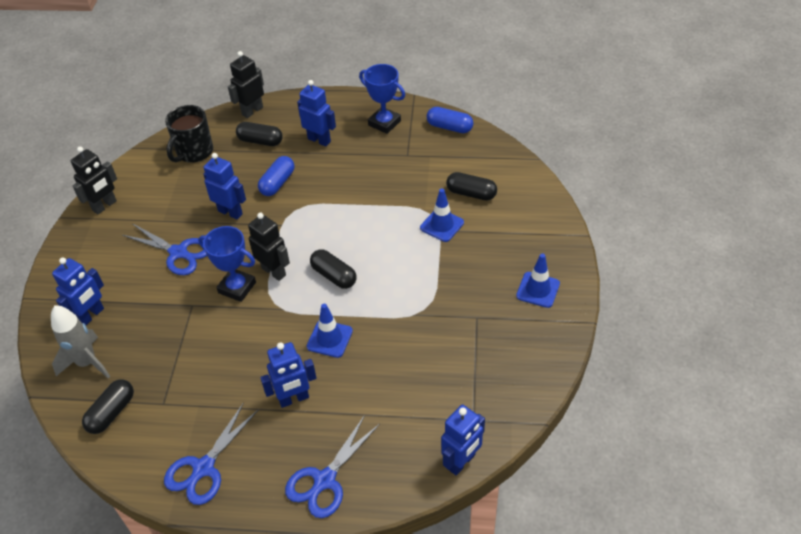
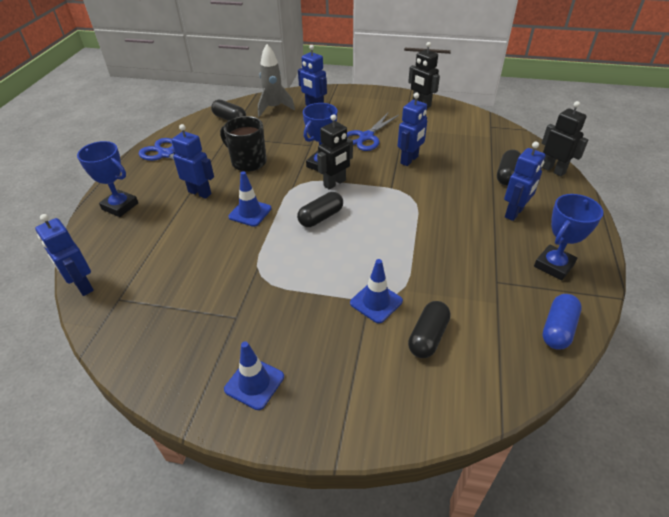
camera: 95 degrees right, 5 degrees down
black mug [165,105,213,163] -> black mug moved to [220,116,267,172]
blue capsule [258,156,295,196] -> none
blue robot [260,342,316,408] -> blue robot turned 135 degrees clockwise [172,124,214,199]
blue scissors [285,415,380,518] -> blue trophy [77,141,138,217]

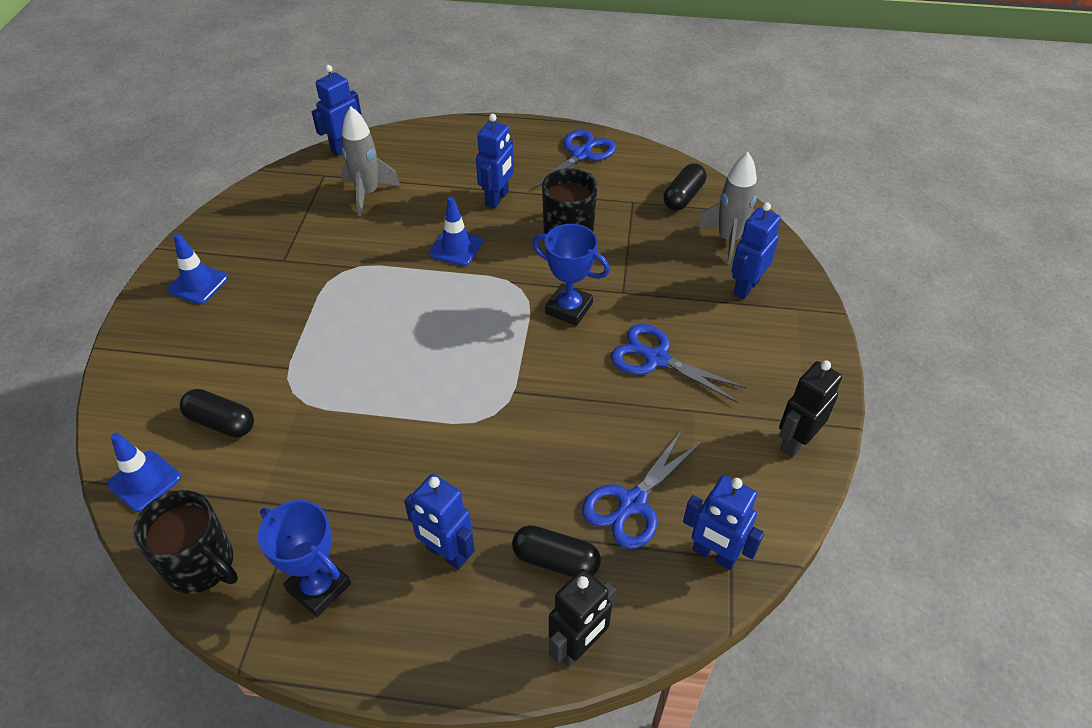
camera: 85 degrees right, 5 degrees up
blue trophy [77,141,138,217] -> none
black capsule [297,192,343,227] -> none
black robot [317,114,353,190] -> none
blue traffic cone [350,259,403,323] -> blue traffic cone moved to [107,433,181,512]
blue robot [397,93,427,166] -> blue robot moved to [683,475,764,570]
blue capsule [542,294,582,350] -> black mug [133,490,238,593]
none -> grey rocket [341,106,400,216]
none -> blue scissors [582,430,702,549]

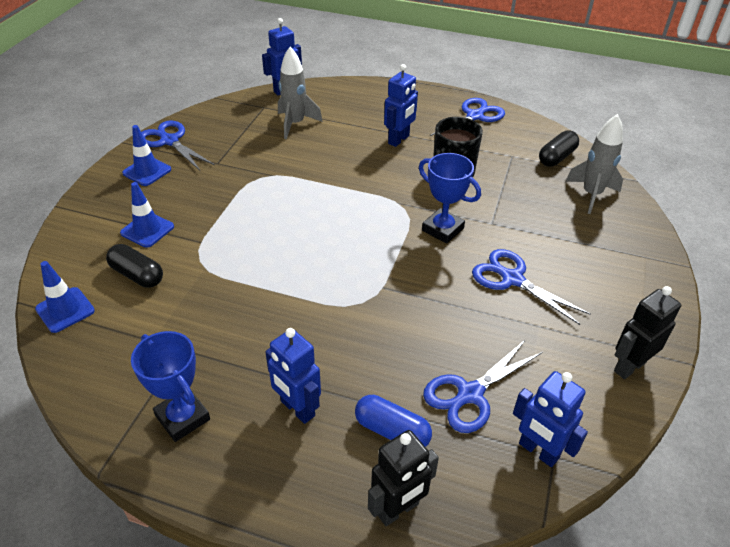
camera: 10 degrees right, 5 degrees down
black mug [133,490,238,593] -> none
blue traffic cone [429,197,483,266] -> blue traffic cone moved to [120,182,174,248]
black capsule [512,525,601,577] -> blue capsule [355,395,432,447]
blue robot [731,202,781,299] -> none
none -> blue scissors [141,120,215,170]

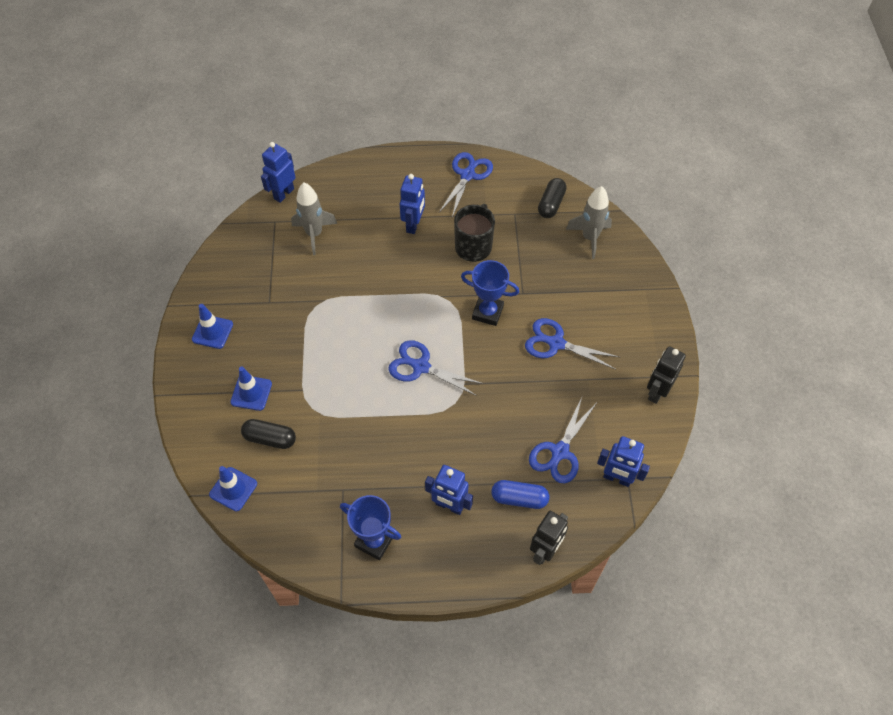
camera: 20 degrees left, 15 degrees up
blue scissors [141,120,215,170] -> blue scissors moved to [389,340,484,396]

